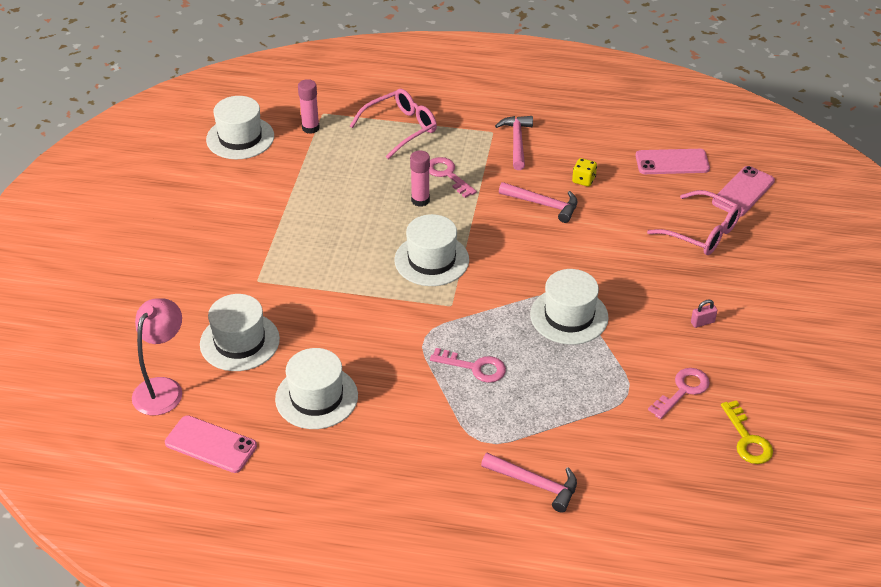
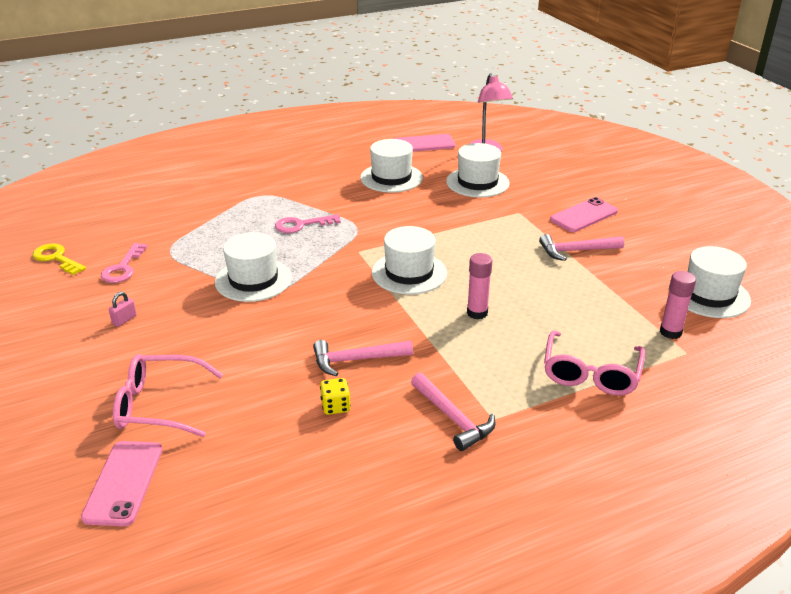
camera: 145 degrees right, 10 degrees down
pink key [429,157,477,198] -> none
pink hammer [481,453,577,513] -> pink hammer moved to [539,234,624,261]
pink phone [636,149,710,174] -> pink phone moved to [550,197,618,232]

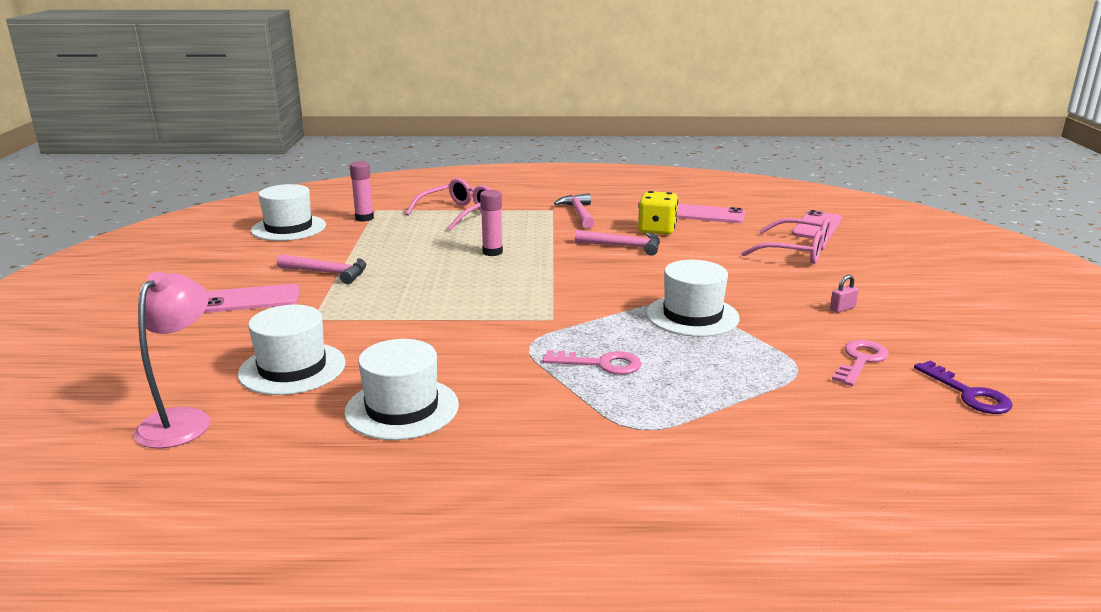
camera: 155 degrees left, 10 degrees down
yellow key [32,243,86,275] -> purple key [914,361,1013,414]
yellow dice [320,378,351,415] -> yellow dice [638,191,678,235], size x1.70
white hat [372,226,447,294] -> none
pink phone [395,134,455,152] -> pink phone moved to [677,204,745,223]

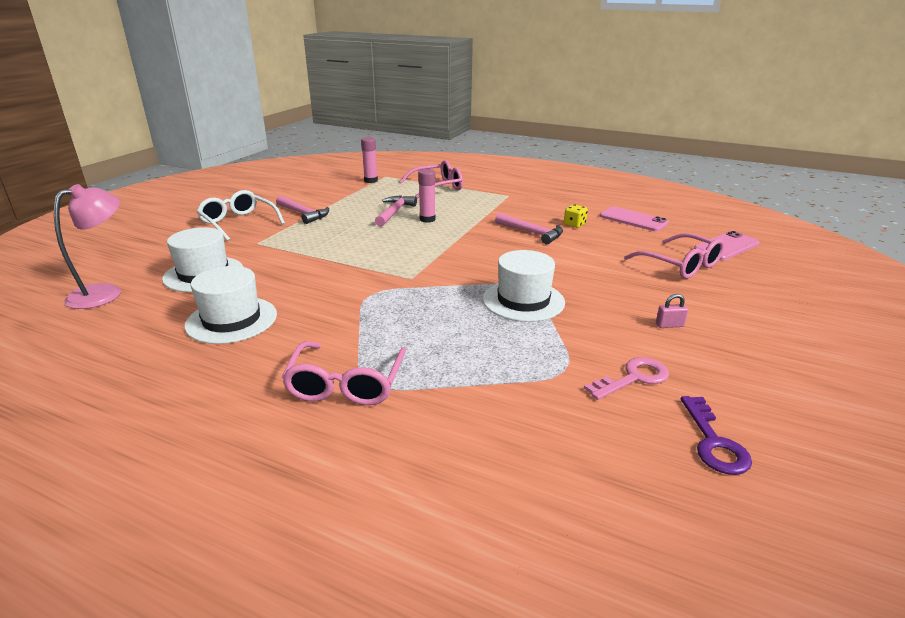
camera: 25 degrees right, 5 degrees up
pink phone [204,284,299,313] -> white glasses [196,190,285,241]
white hat [251,184,326,241] -> none
pink key [543,350,641,375] -> none
pink hammer [554,193,595,229] -> pink hammer moved to [375,195,417,227]
yellow dice [638,191,678,235] -> yellow dice [564,204,588,228], size x0.59
none -> pink glasses [282,341,406,405]

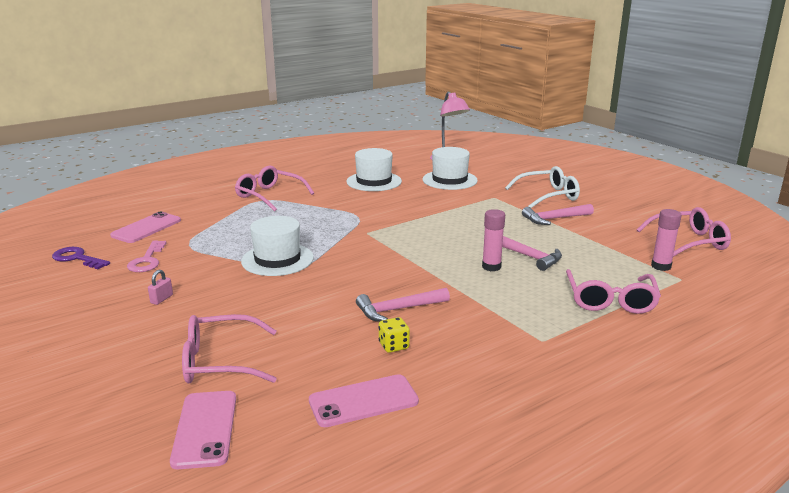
camera: 120 degrees right, 5 degrees down
none -> pink phone [110,211,181,243]
none -> pink glasses [636,207,731,257]

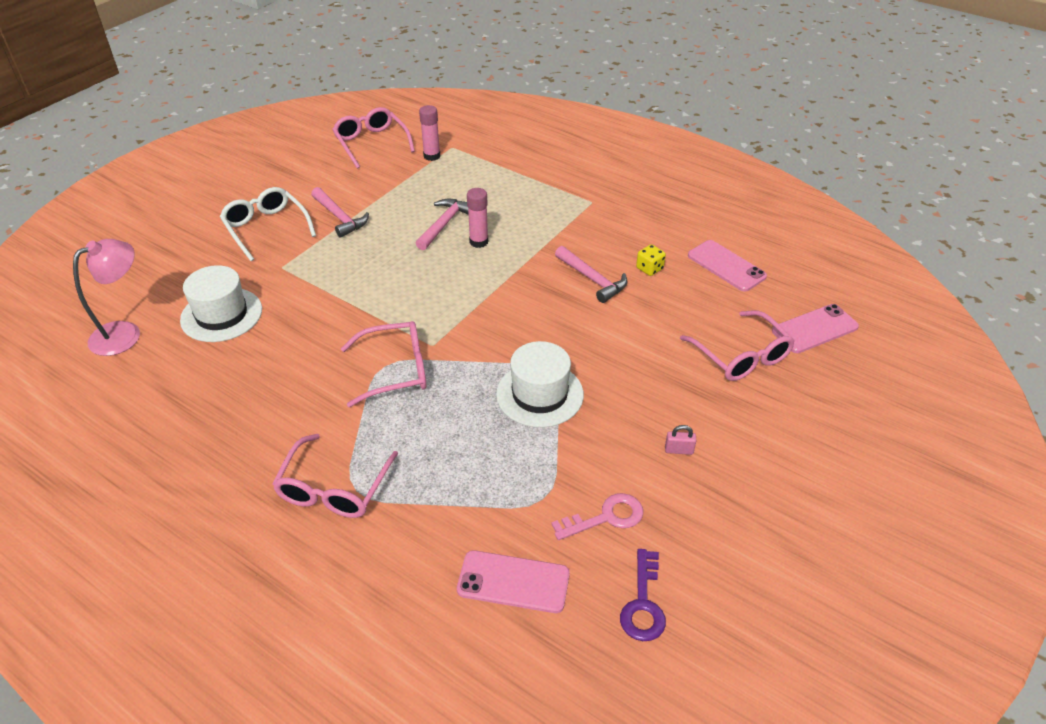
camera: 110 degrees left, 20 degrees up
white hat [346,148,402,191] -> none
pink glasses [566,269,661,314] -> pink glasses moved to [341,321,426,407]

